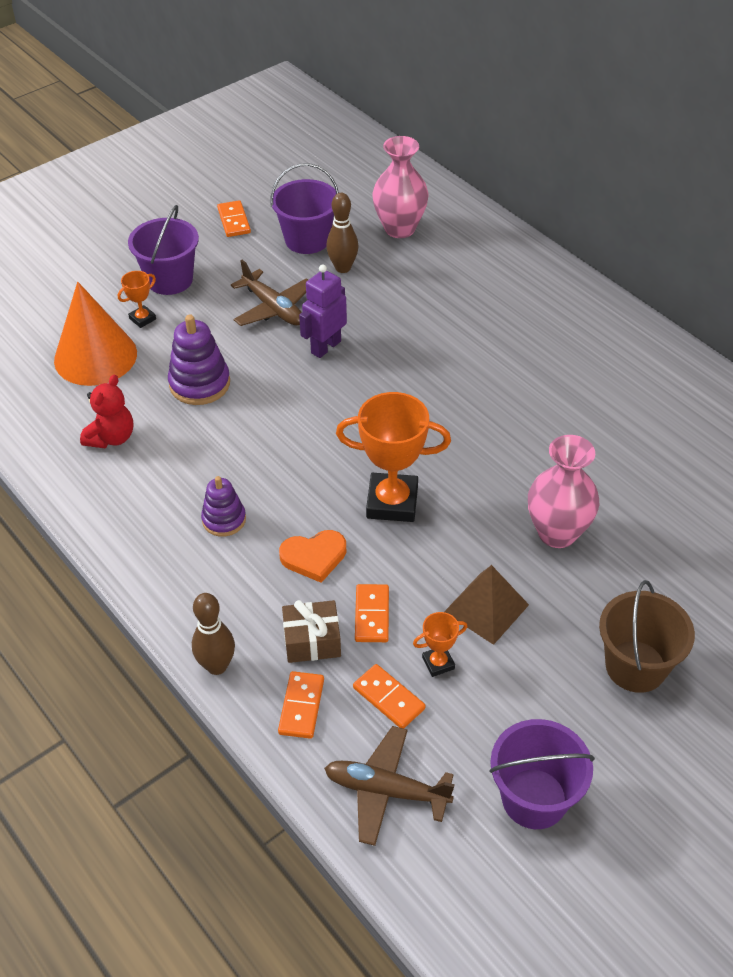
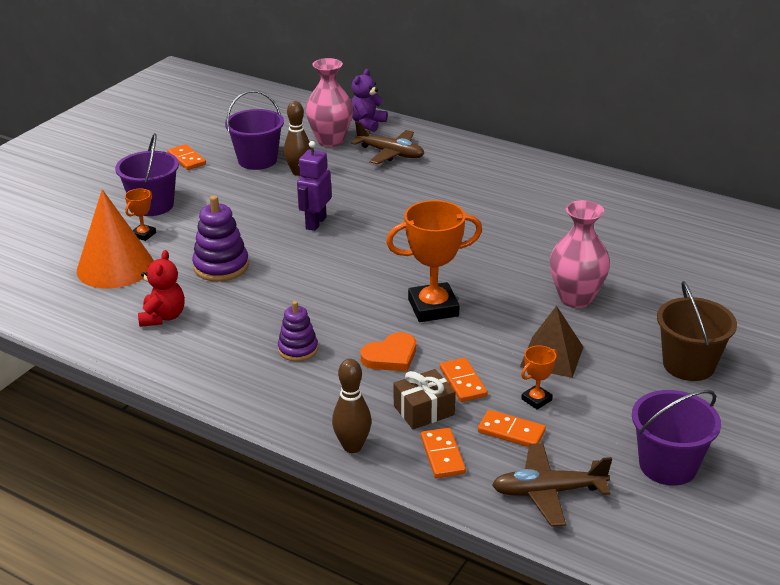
camera: 20 degrees left, 15 degrees down
brown plane [231,260,308,326] -> brown plane moved to [351,121,424,164]
none -> purple teddy bear [351,69,388,132]

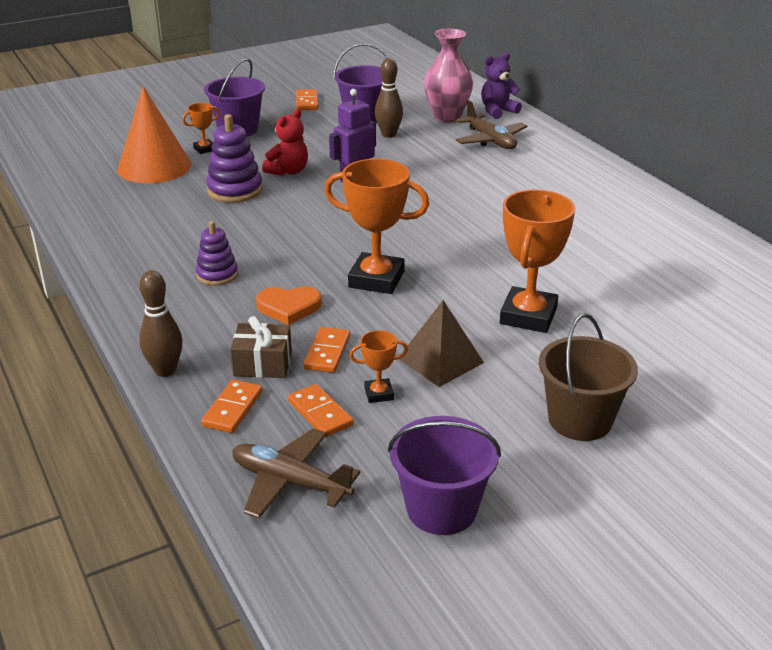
camera: 30 degrees right, 0 degrees up
red teddy bear [138,250,185,327] -> red teddy bear moved to [262,109,308,176]
pink vase [550,200,610,308] -> orange trophy [500,190,575,333]

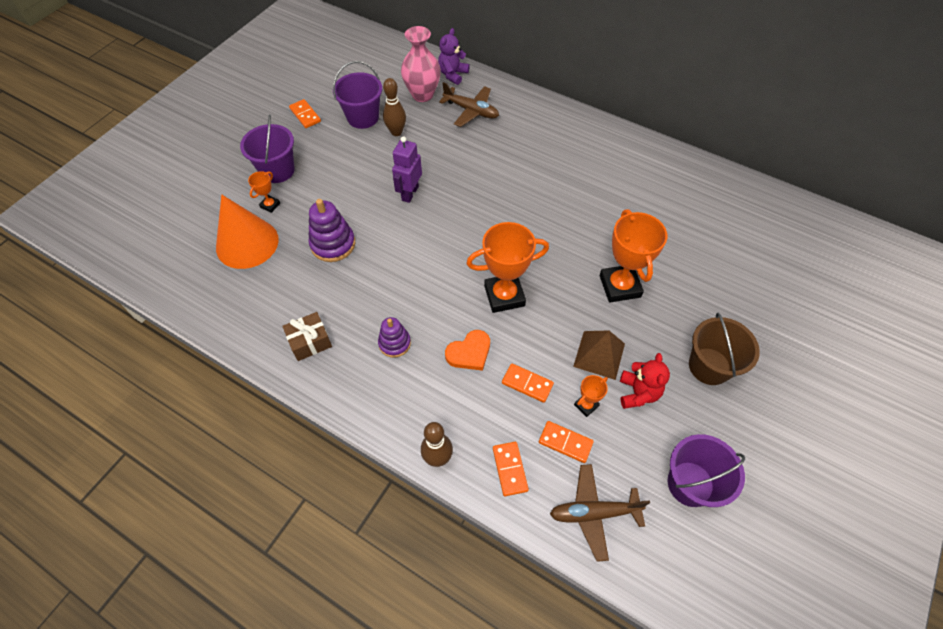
camera: 30 degrees left, 25 degrees up
brown gift [230,316,292,378] -> brown gift moved to [282,312,332,361]
red teddy bear [262,109,308,176] -> red teddy bear moved to [620,353,670,409]
orange domino [303,327,350,373] -> orange domino turned 45 degrees counterclockwise [502,363,554,403]

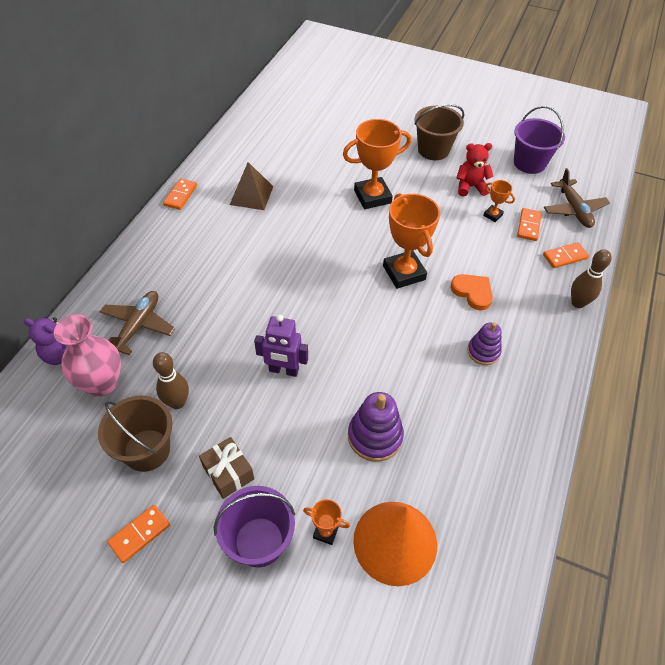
camera: 100 degrees left, 5 degrees down
brown gift [282,312,332,361] -> brown gift moved to [199,437,254,499]
purple bucket [333,61,382,129] -> brown bucket [98,396,172,472]
orange domino [502,363,554,403] -> orange domino moved to [163,178,197,210]
brown pyramid [573,330,625,380] -> brown pyramid moved to [230,162,273,210]

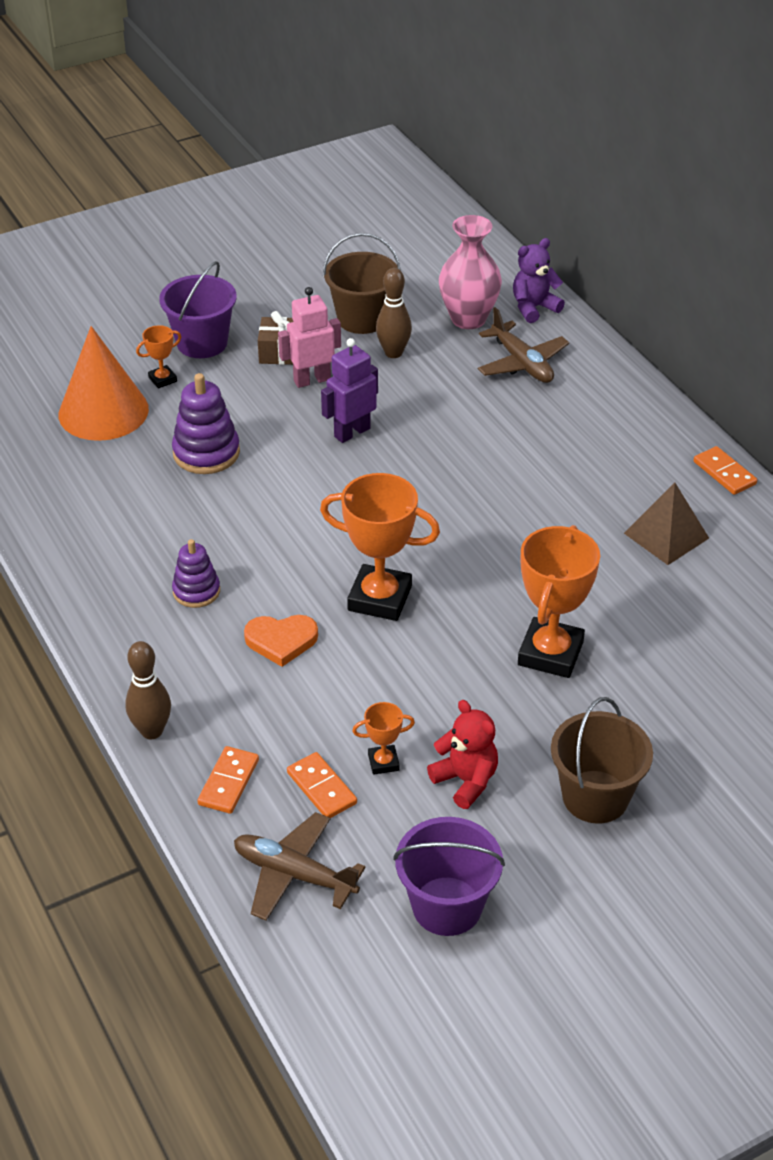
camera: 130 degrees right, 10 degrees down
orange domino [107,505,170,563] -> none
red teddy bear [456,143,494,197] -> red teddy bear turned 75 degrees counterclockwise [427,700,498,809]
none -> pink robot [278,287,341,388]

